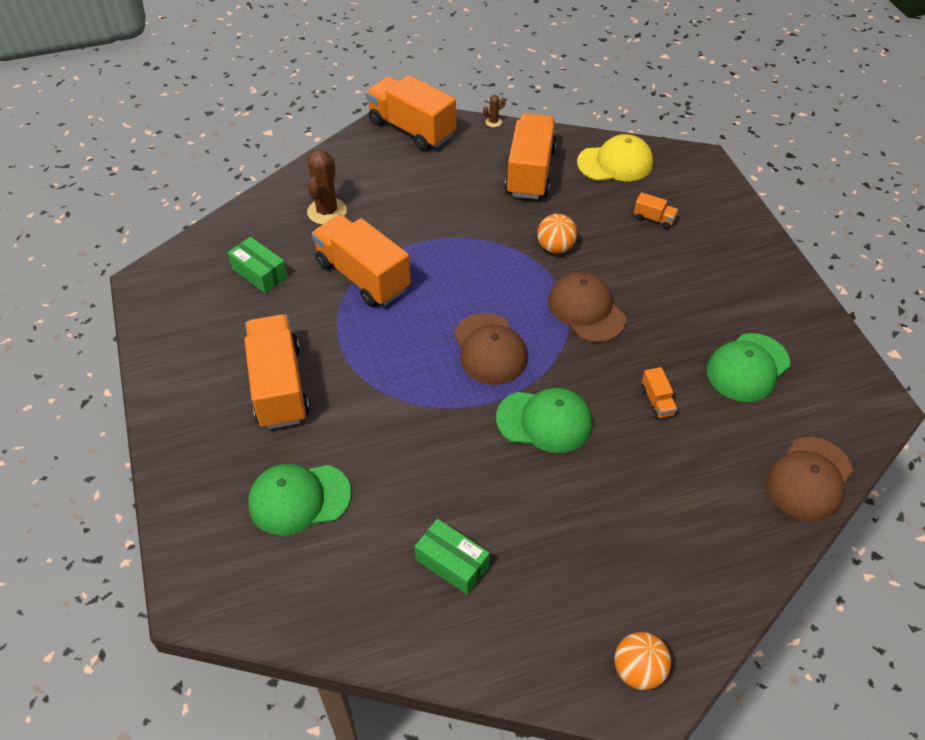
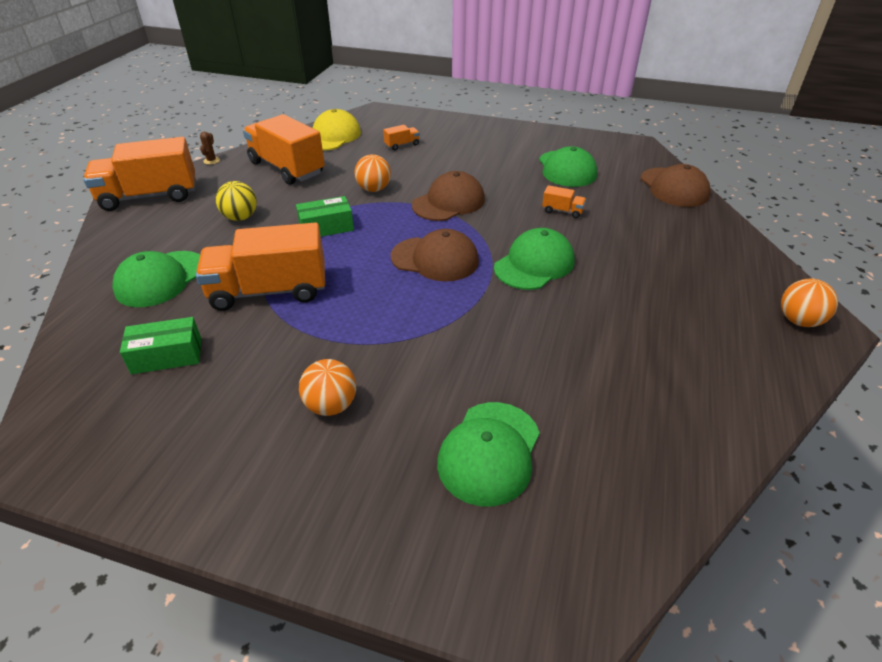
camera: 55 degrees left, 10 degrees down
orange truck [244,314,310,429] -> orange ball [299,359,356,416]
brown cactus [307,149,347,225] -> green cap [112,251,200,307]
green box [415,519,490,594] -> green box moved to [296,196,354,237]
brown cap [548,272,626,343] -> brown cap turned 135 degrees clockwise [412,171,485,221]
none -> yellow ball [216,181,257,221]

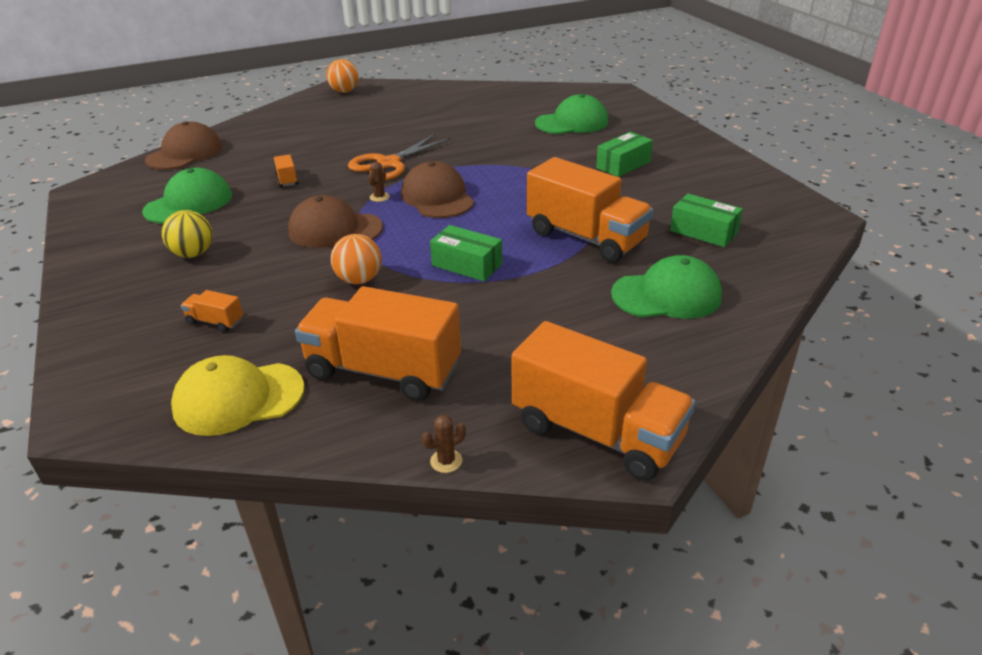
camera: 130 degrees left, 5 degrees down
yellow ball [216,181,257,221] -> yellow ball moved to [162,210,213,258]
orange truck [243,114,325,185] -> orange truck turned 105 degrees clockwise [295,286,461,401]
orange ball [299,359,356,416] -> green box [596,132,653,177]
green cap [494,228,575,290] -> orange scissors [348,134,451,181]
none -> brown cactus [368,162,390,202]

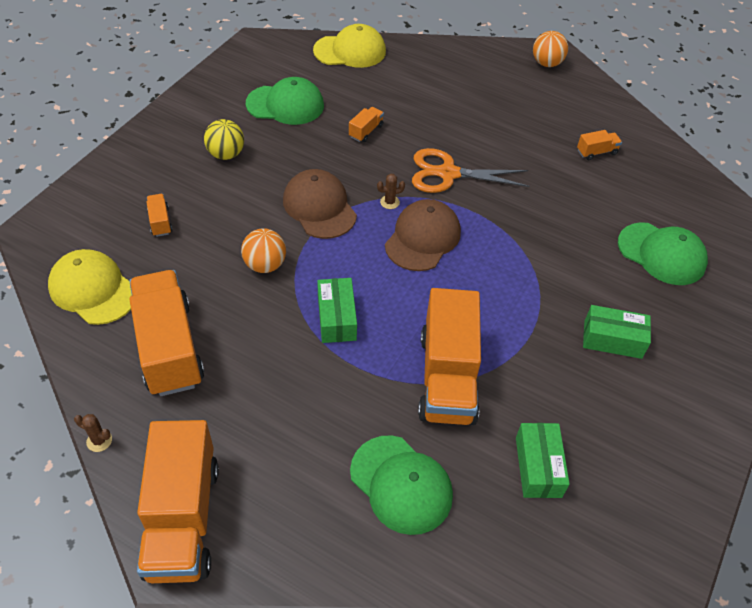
camera: 50 degrees right, 15 degrees up
brown cap [145,121,223,170] -> yellow cap [313,24,386,68]
none -> orange truck [577,130,622,160]

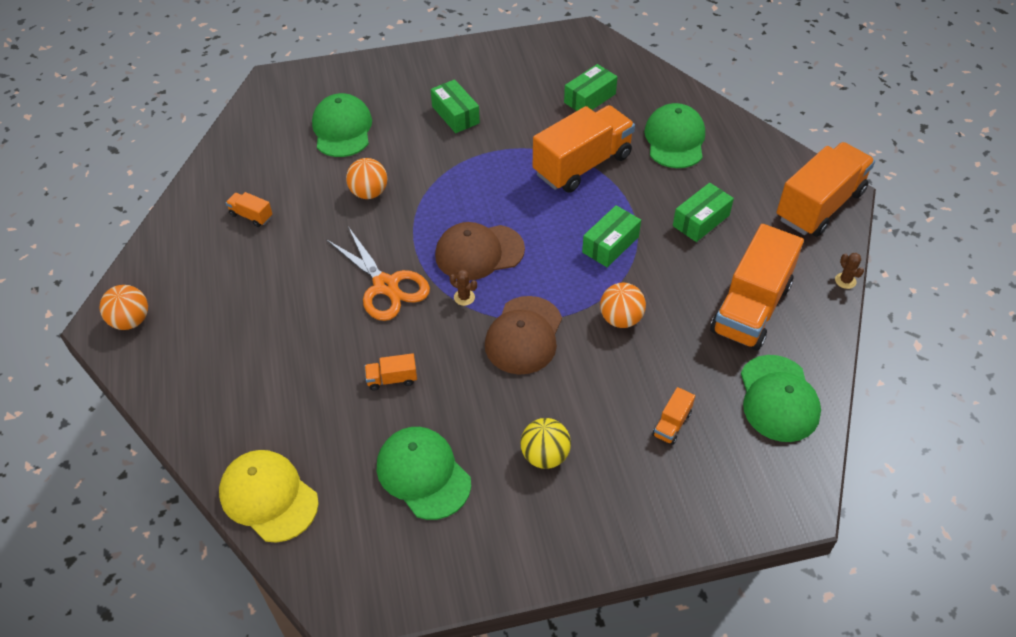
camera: 130 degrees left, 0 degrees up
yellow cap [48,249,132,325] -> green cap [741,355,821,442]
none -> orange ball [346,158,387,199]
none -> green box [673,183,734,242]

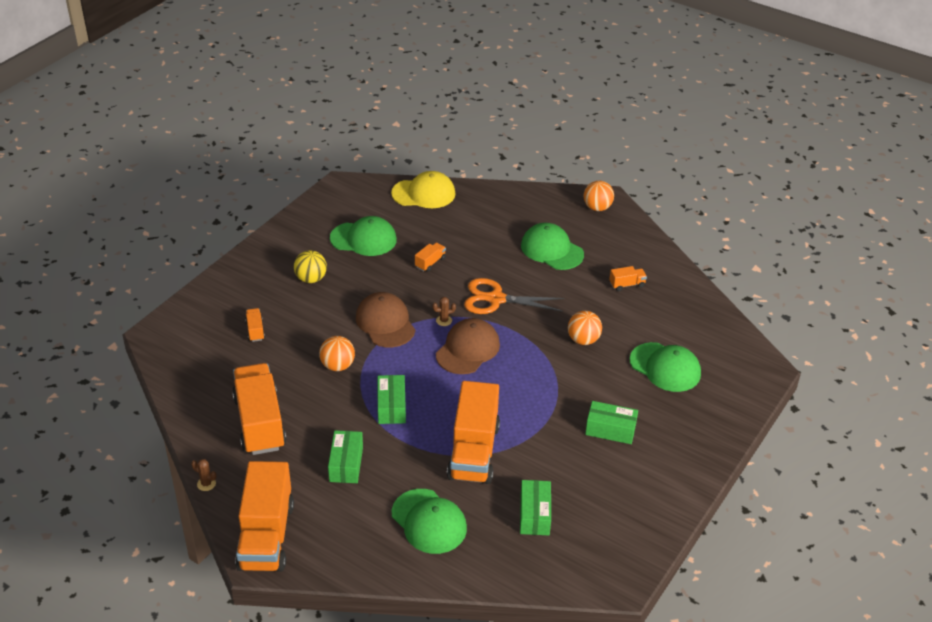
camera: 135 degrees right, 10 degrees down
green cap [741,355,821,442] -> green cap moved to [521,223,584,270]

